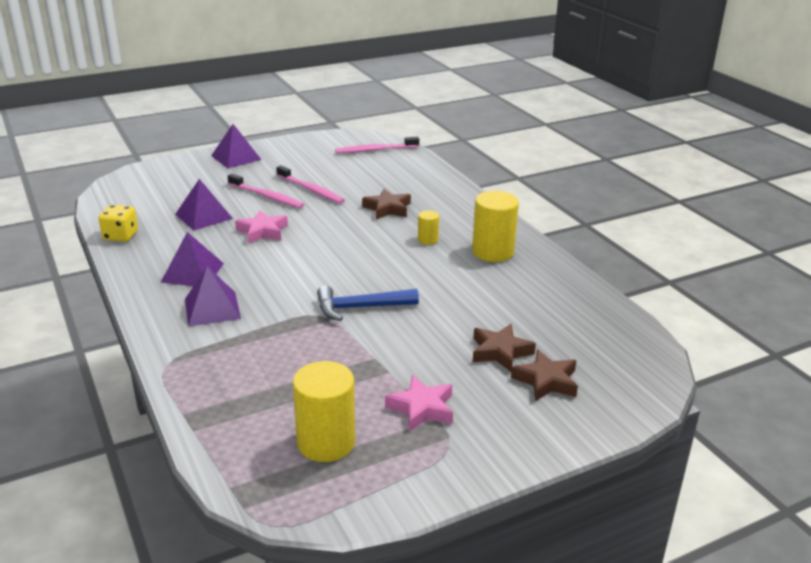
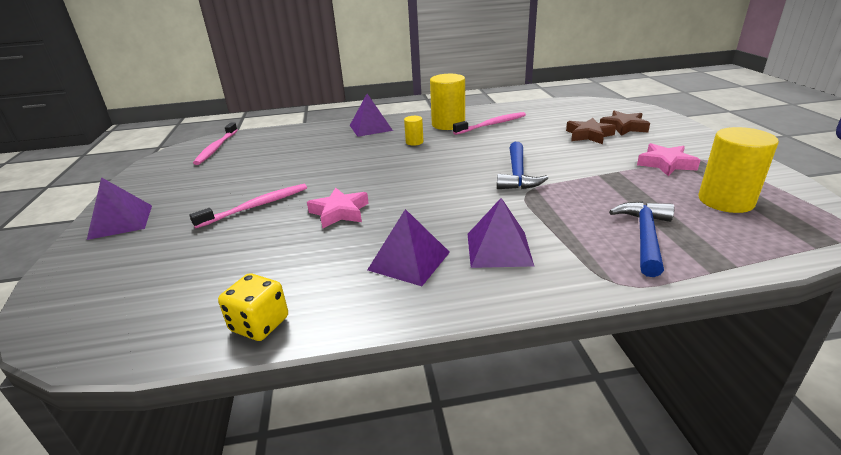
camera: 70 degrees left, 0 degrees up
purple pyramid [175,179,233,230] -> purple pyramid moved to [350,94,393,137]
pink toothbrush [276,165,345,204] -> pink toothbrush moved to [453,112,526,135]
brown star [362,189,411,219] -> none
none -> blue hammer [609,201,674,277]

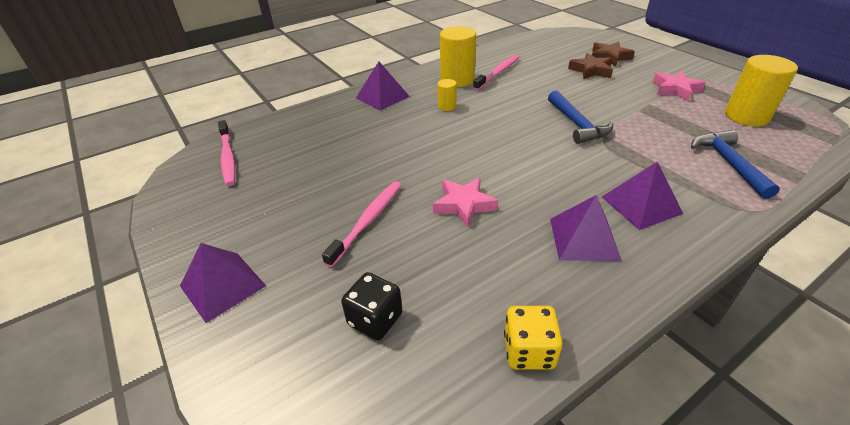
camera: 25 degrees left, 10 degrees up
none -> black dice [341,272,402,340]

